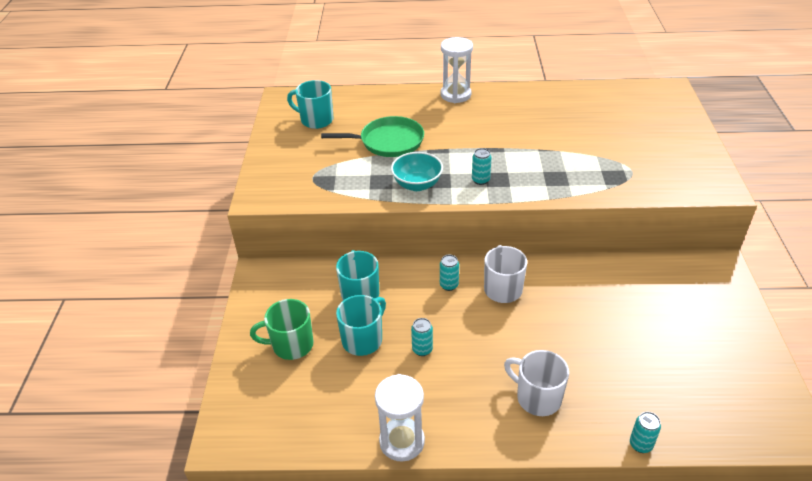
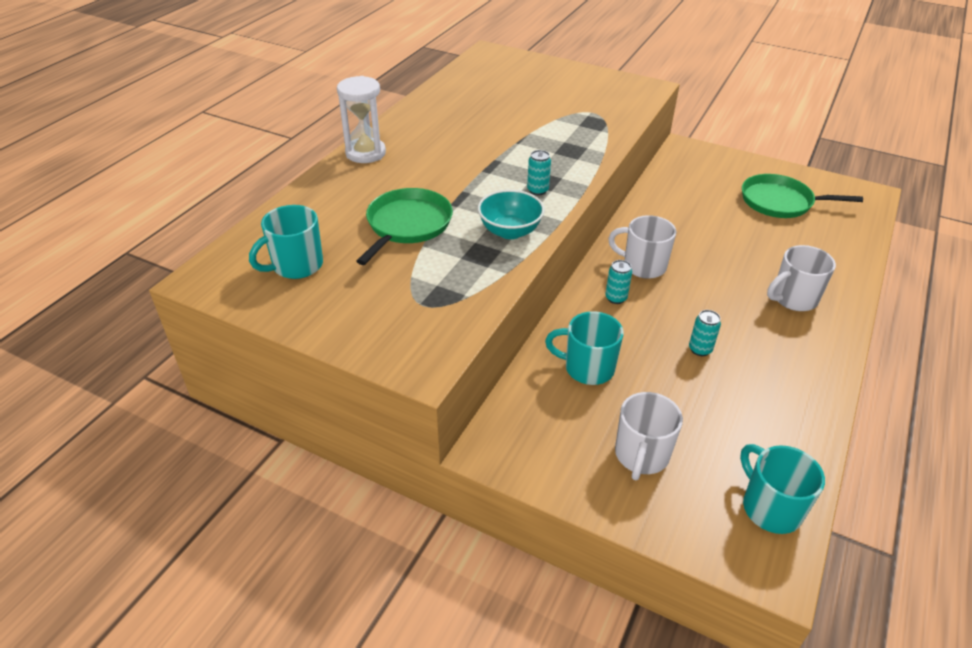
camera: 65 degrees left, 0 degrees up
green mug [250,299,314,360] -> white mug [615,392,683,480]
turquoise mug [336,295,386,356] -> turquoise mug moved to [740,444,825,534]
white hourglass [375,374,425,462] -> none
turquoise can [630,412,661,453] -> none
none -> green pan [742,174,863,218]

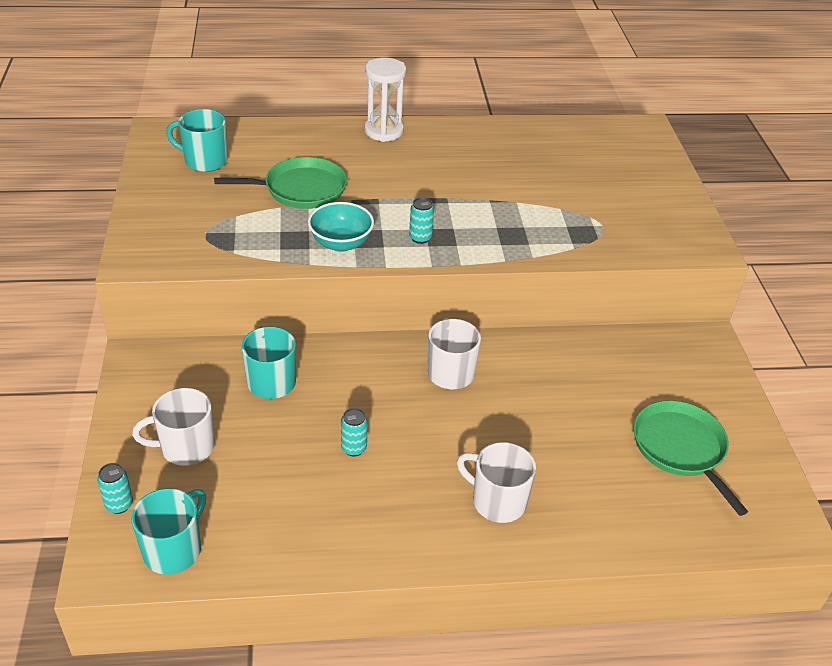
camera: 55 degrees right, 0 degrees up
turquoise can [605,260,632,304] -> turquoise can moved to [97,463,133,514]

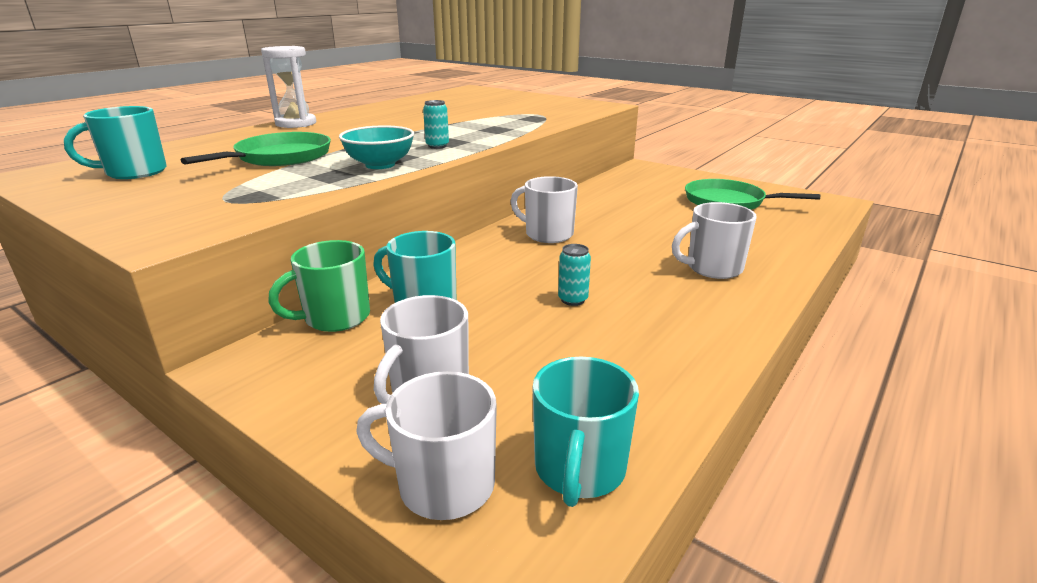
camera: 45 degrees left, 15 degrees down
turquoise can [97,463,133,514] -> white mug [356,371,497,520]
turquoise mug [131,488,206,575] -> turquoise mug turned 150 degrees counterclockwise [532,357,639,507]
none -> green mug [268,240,370,332]

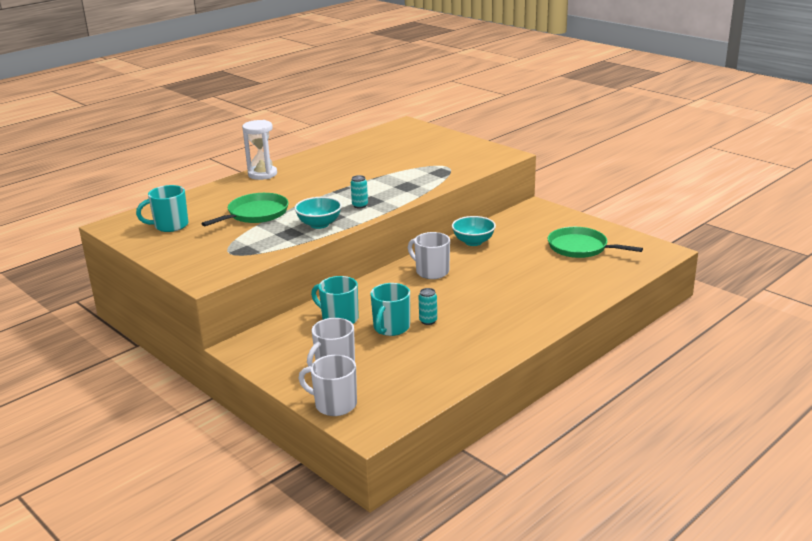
camera: 10 degrees right, 0 degrees up
green mug [268,240,370,332] -> none
turquoise mug [532,357,639,507] -> turquoise mug moved to [370,283,410,336]
white mug [672,202,757,279] -> none
none -> turquoise bowl [452,216,496,246]

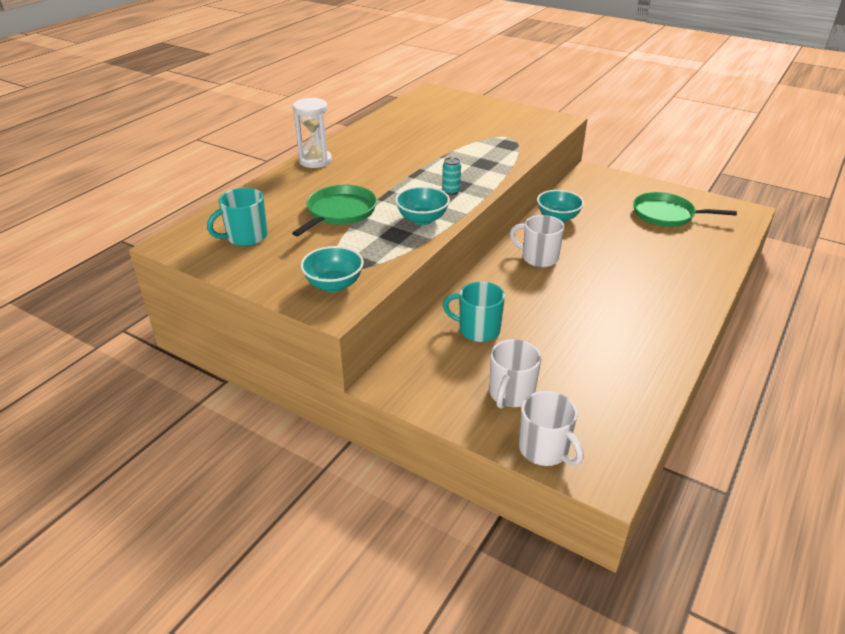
camera: 15 degrees left, 10 degrees up
white mug [298,355,357,416] -> white mug turned 135 degrees counterclockwise [519,391,584,466]
turquoise mug [370,283,410,336] -> none
turquoise can [419,288,437,325] -> none
none -> turquoise bowl [301,246,364,292]

